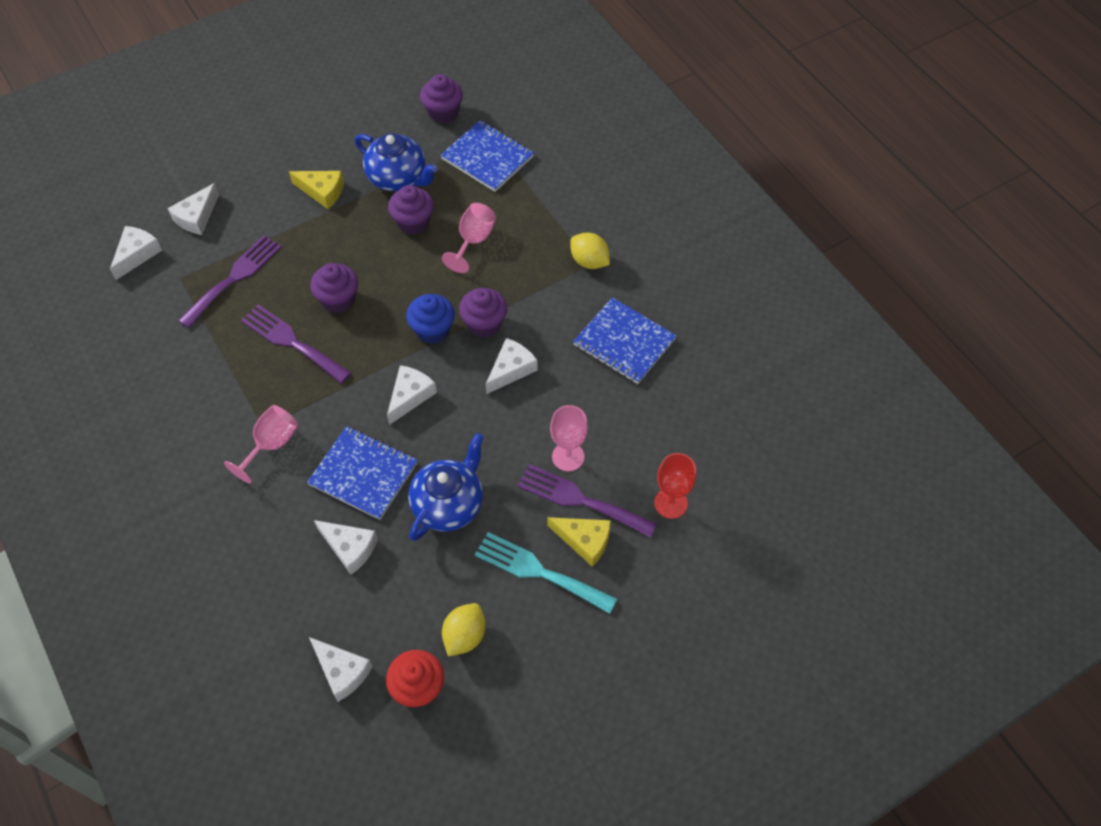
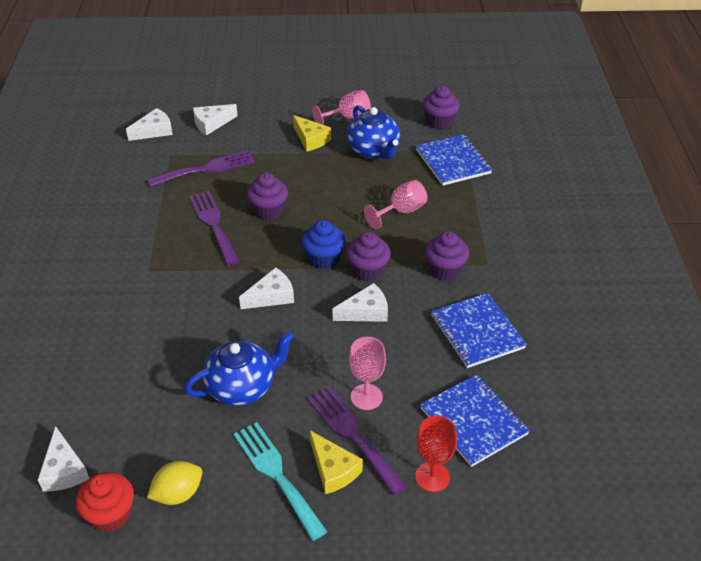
camera: 30 degrees right, 15 degrees down
pink goblet [224,405,298,483] -> pink goblet moved to [313,90,371,125]
blue notebook [307,426,418,520] -> blue notebook moved to [420,374,530,467]
white cheese [314,520,378,575] -> none
purple cupcake [388,185,434,235] -> purple cupcake moved to [425,231,469,281]
yellow lemon [570,233,610,269] -> none

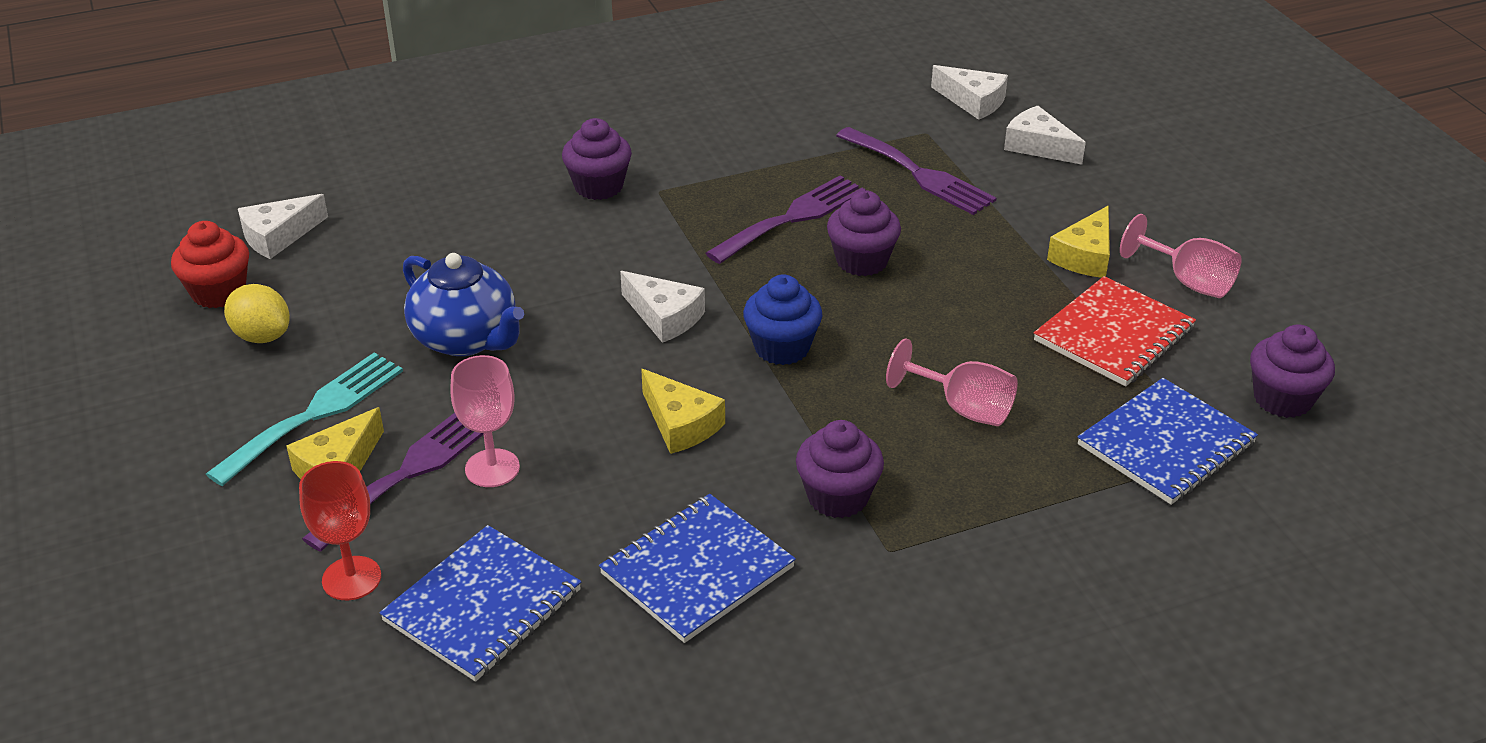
camera: 70 degrees right, 5 degrees down
white cheese [332,283,388,322] -> yellow cheese [641,369,725,454]
blue teapot [346,105,400,159] -> red notebook [1034,276,1196,386]
purple cupcake [346,232,391,282] -> purple cupcake moved to [562,118,632,200]

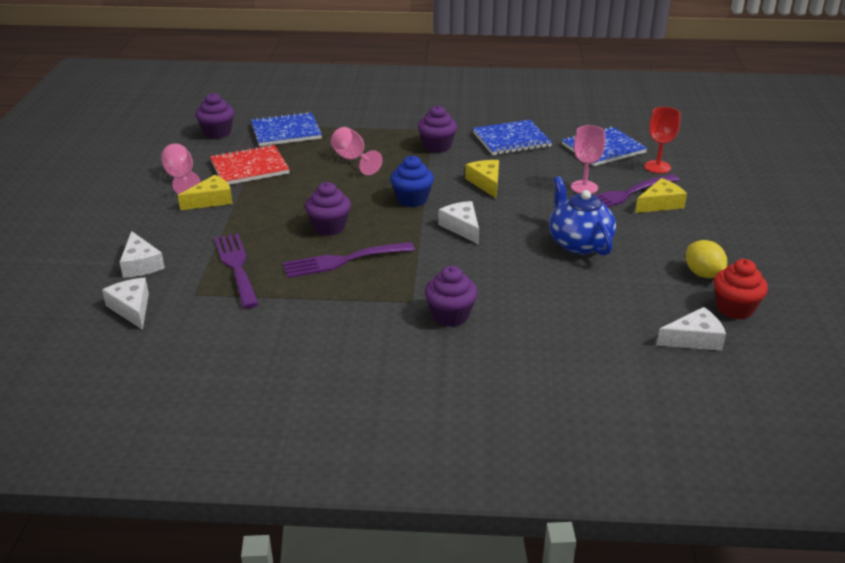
camera: 155 degrees left, 5 degrees down
turquoise fork [206,353,403,486] -> none

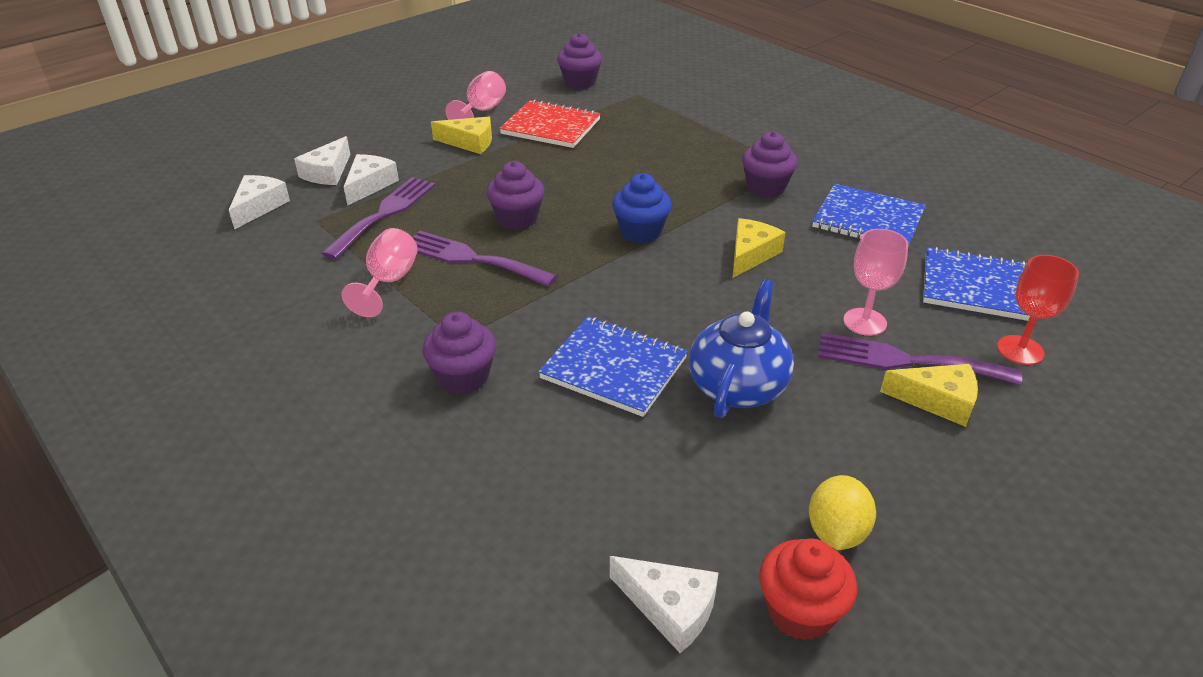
camera: 45 degrees right, 5 degrees up
blue notebook [251,112,322,146] -> blue notebook moved to [538,316,688,417]
pink goblet [331,127,383,175] -> pink goblet moved to [342,228,418,317]
white cheese [438,201,479,245] -> white cheese moved to [344,154,399,206]

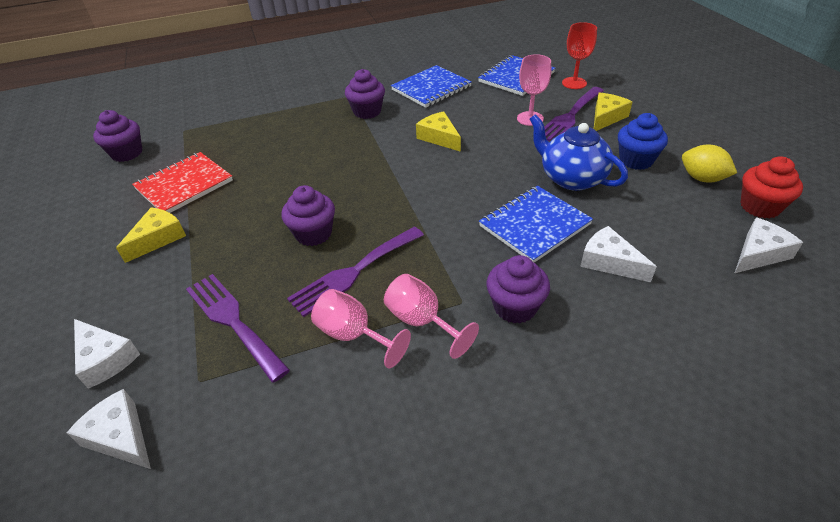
camera: 65 degrees left, 5 degrees up
white cheese [344,154,399,206] -> white cheese moved to [580,226,657,282]
pink goblet [446,71,506,120] -> pink goblet moved to [384,274,479,359]
blue cupcake [612,173,672,243] -> blue cupcake moved to [618,113,668,170]

